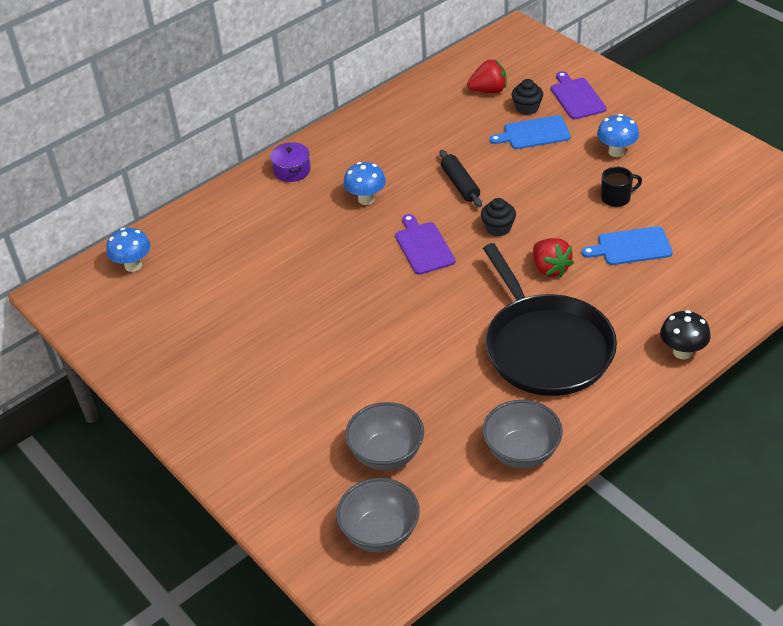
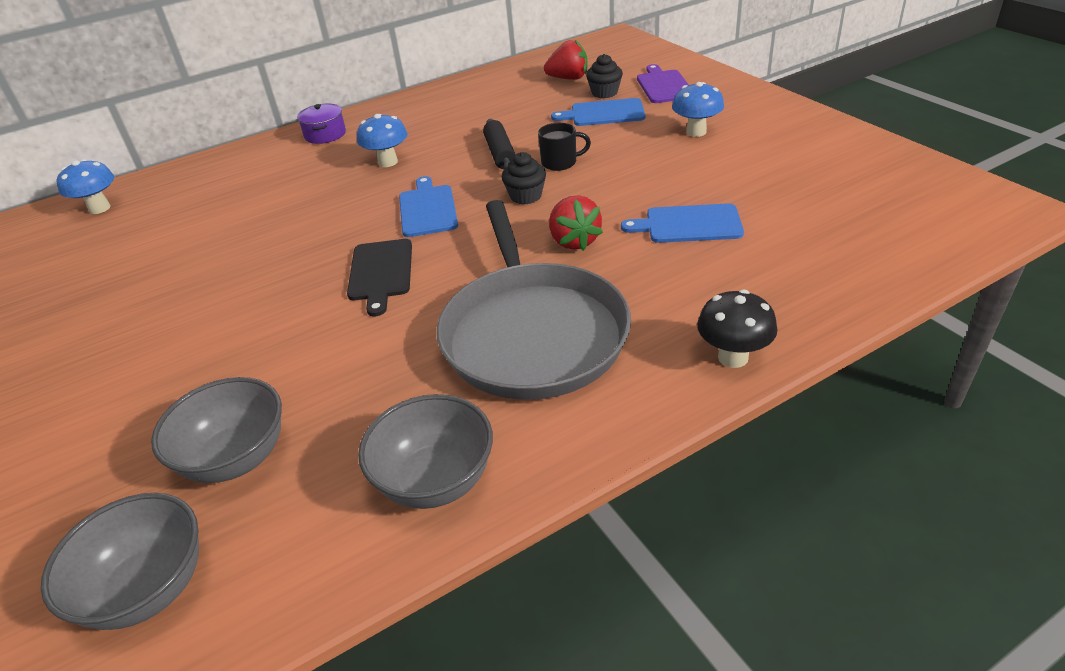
camera: 10 degrees right, 5 degrees down
purple cutting board [395,214,455,275] -> blue cutting board [399,176,458,237]
black pan [483,243,617,396] -> grey pan [437,200,631,400]
black mug [601,167,642,207] -> black mug moved to [538,123,591,171]
none -> black cutting board [347,239,412,316]

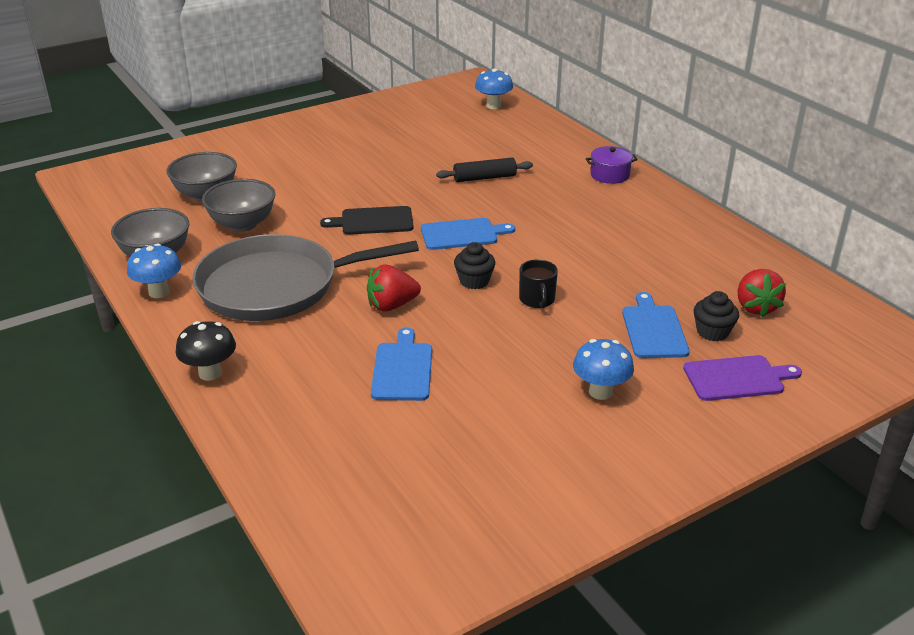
camera: 85 degrees right, 5 degrees down
grey bowl [41,493,199,630] -> grey bowl moved to [202,179,275,232]
blue mushroom [357,114,408,167] -> blue mushroom moved to [127,244,181,298]
black rolling pin [483,119,516,169] -> black rolling pin moved to [436,158,533,182]

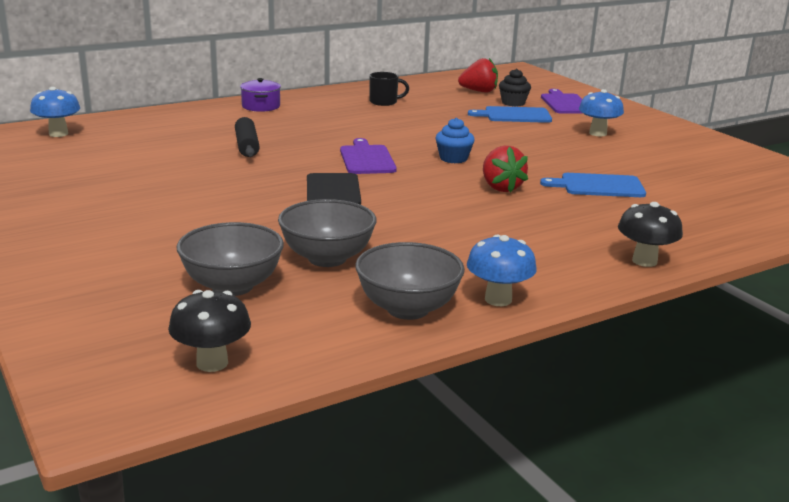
camera: 90 degrees left, 10 degrees down
grey pan [192,234,419,321] -> none
blue cutting board [421,218,515,250] -> purple cutting board [340,138,397,174]
black cupcake [454,242,495,289] -> blue cupcake [436,118,475,163]
black mug [519,260,558,308] -> black mug moved to [369,72,409,106]
none -> black mushroom [168,290,251,372]

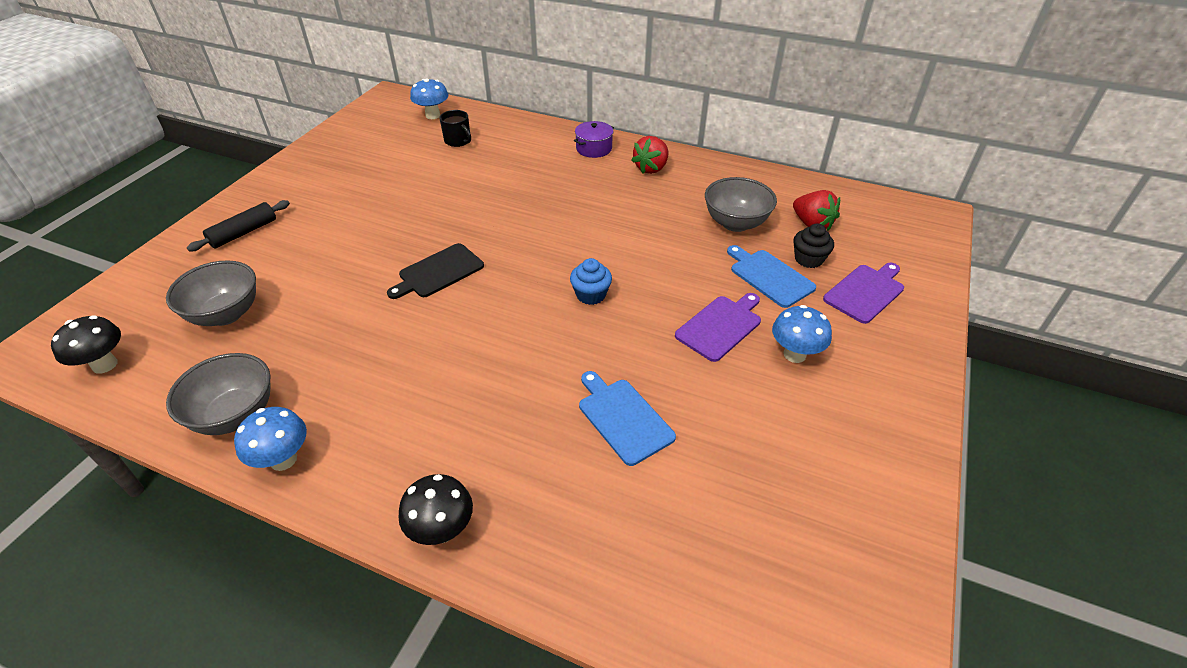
camera: 55 degrees right, 20 degrees up
black rolling pin [235,117,260,157] -> black rolling pin moved to [187,200,290,251]
grey bowl [278,199,377,267] -> grey bowl moved to [705,177,777,232]
purple cutting board [340,138,397,174] -> purple cutting board moved to [675,293,761,362]
black mug [369,72,409,106] -> black mug moved to [439,110,471,147]
red strawberry [483,145,528,193] -> red strawberry moved to [631,136,668,174]

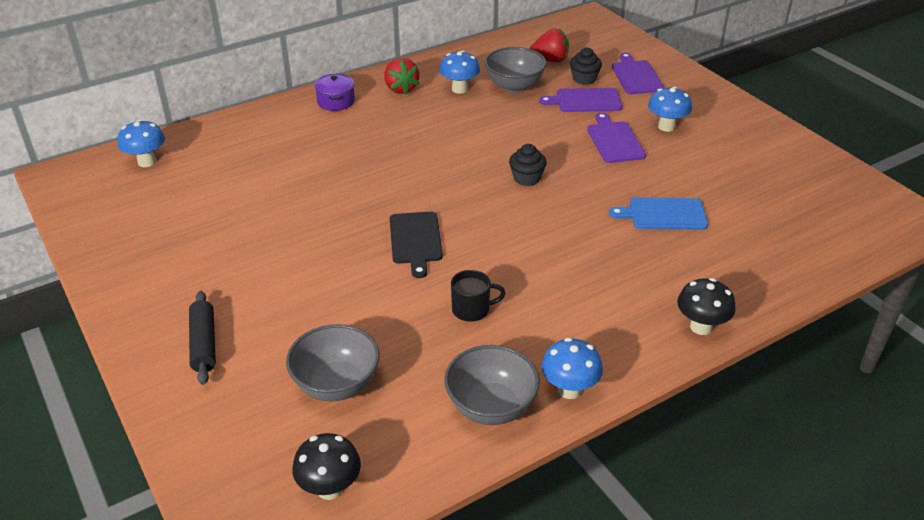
camera: 55 degrees left, 5 degrees down
black mug [439,110,471,147] -> black mug moved to [451,270,506,322]
blue cupcake [570,258,612,305] -> black cupcake [509,144,547,186]
blue cutting board [727,245,816,308] -> purple cutting board [539,88,622,112]
none -> blue mushroom [439,50,480,94]

